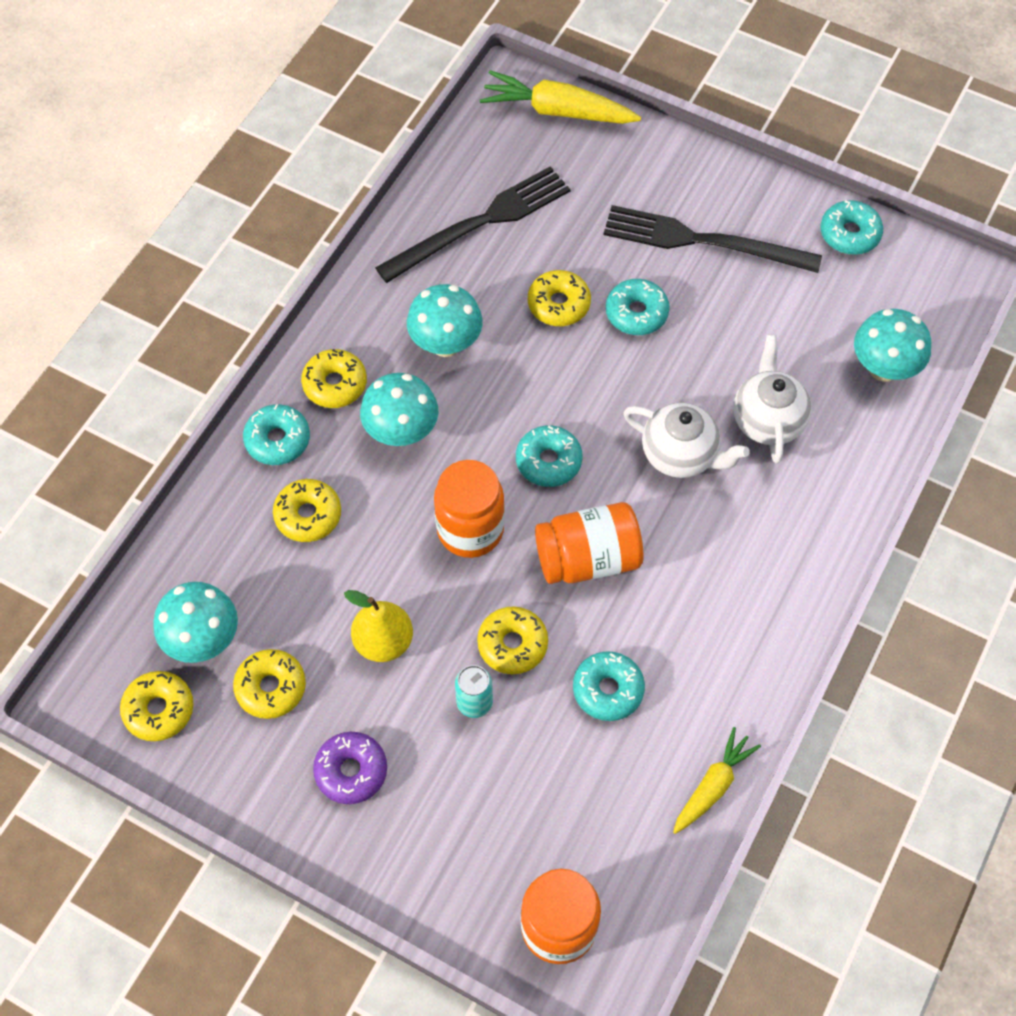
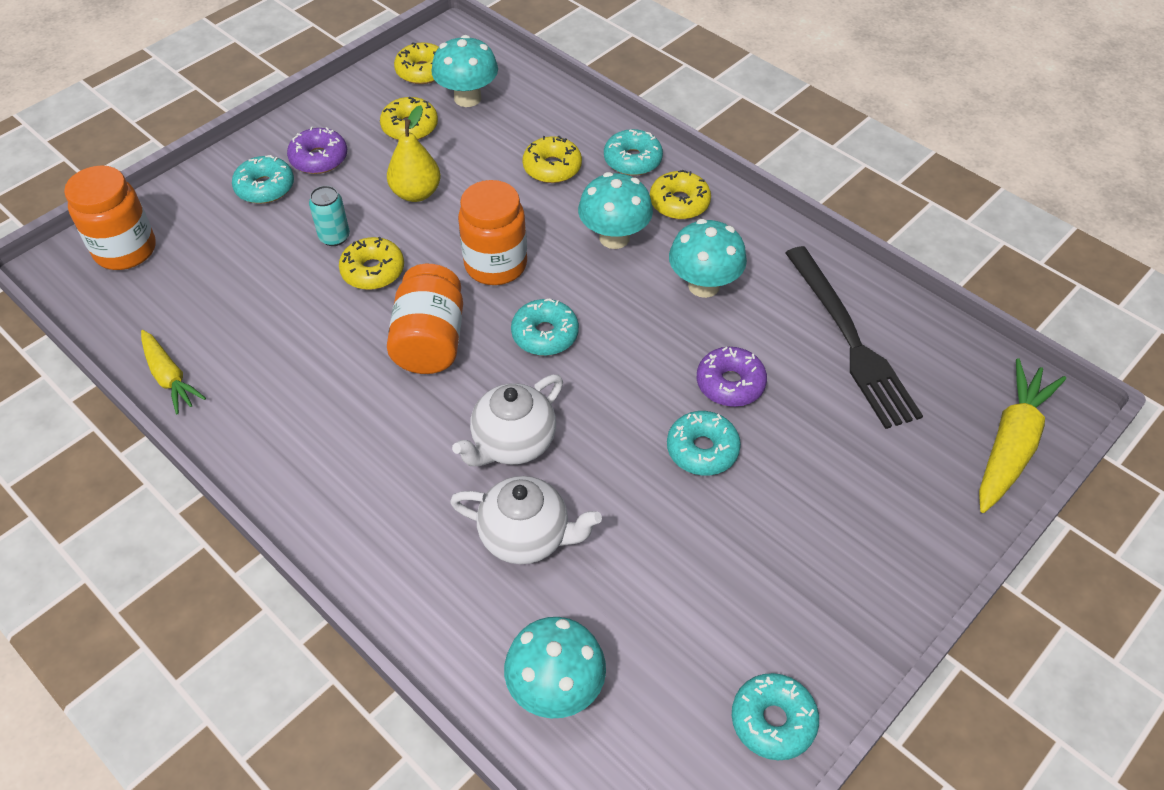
camera: 105 degrees right, 10 degrees down
yellow donut [528,270,591,326] -> purple donut [697,347,767,407]
turquoise donut [573,651,645,721] -> turquoise donut moved to [232,155,294,204]
black fork [603,205,822,273] -> none

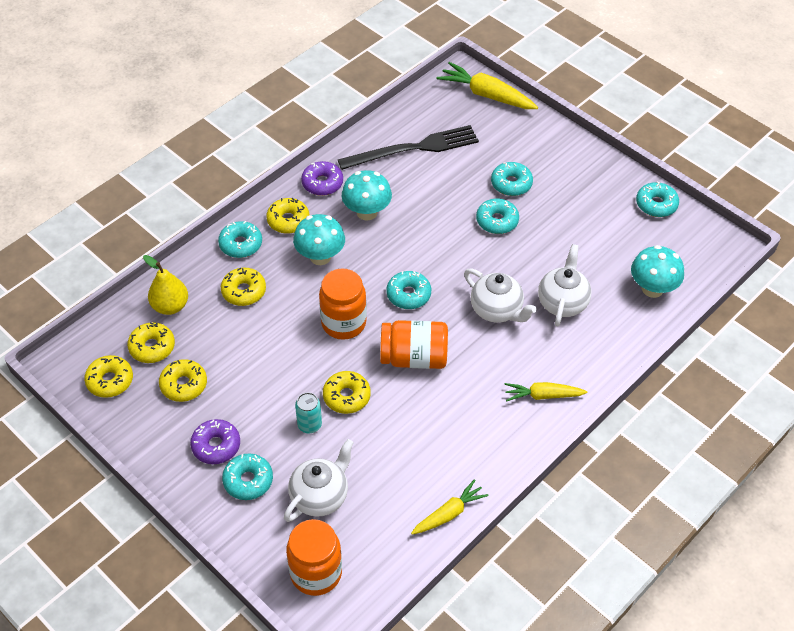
camera: 90 degrees left, 0 degrees up
yellow pear [387,105,441,202] -> yellow pear moved to [143,255,188,315]
turquoise mushroom [431,35,498,107] -> yellow donut [127,322,175,363]
purple donut [697,347,767,407] -> purple donut moved to [301,161,343,196]
none -> white teapot [284,439,354,522]
none -> turquoise donut [491,162,533,196]
none -> yellow carrot [504,382,588,402]

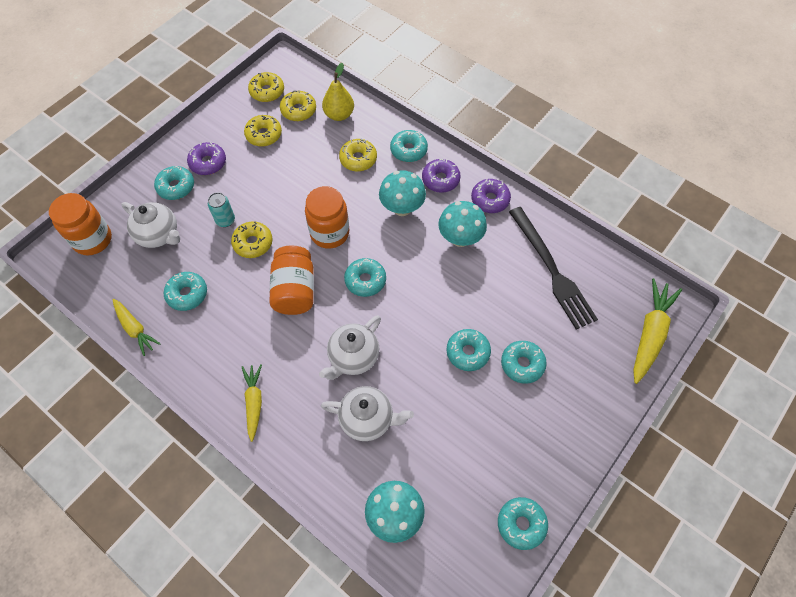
camera: 85 degrees right, 10 degrees up
yellow donut [266,198,309,234] -> purple donut [422,159,461,193]
none -> turquoise donut [164,272,207,311]

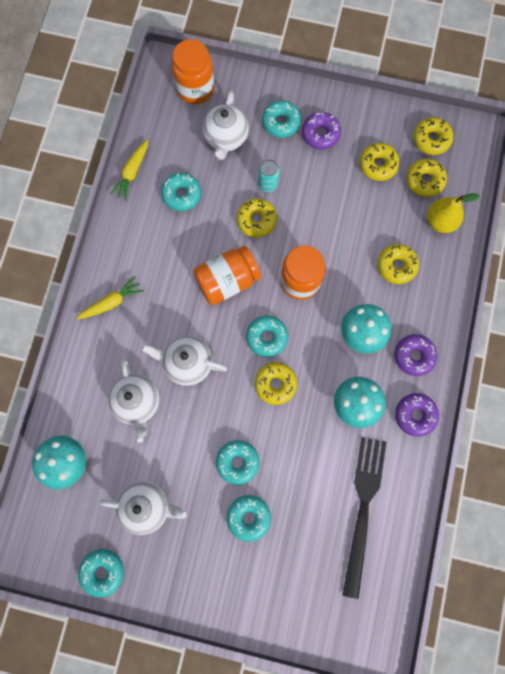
camera: 65 degrees right, 15 degrees up
turquoise donut [390,130,428,162] -> none
black fork [509,207,598,329] -> black fork turned 150 degrees clockwise [343,437,387,599]
yellow carrot [633,278,682,384] -> none
none -> white teapot [99,481,187,535]
none -> yellow donut [255,362,297,405]

